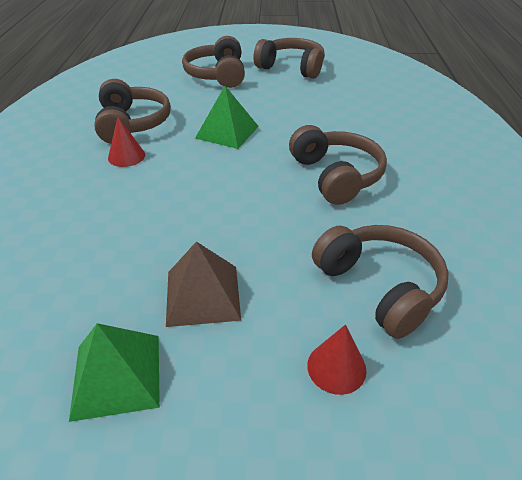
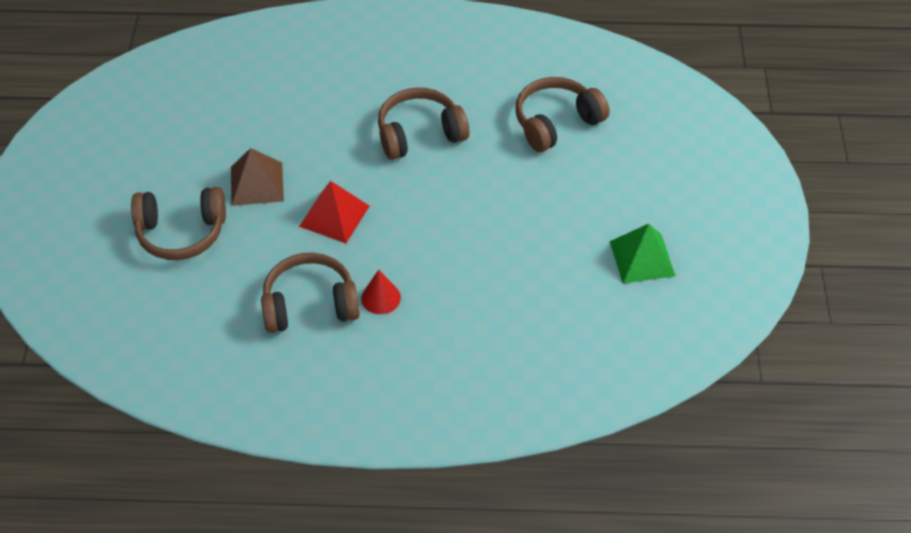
camera: 90 degrees left, 10 degrees up
brown pyramid [166,242,241,327] -> brown pyramid moved to [231,148,284,206]
green pyramid [195,86,259,149] -> red pyramid [299,181,370,243]
brown headphones [253,38,325,79] -> none
red cone [307,325,367,395] -> none

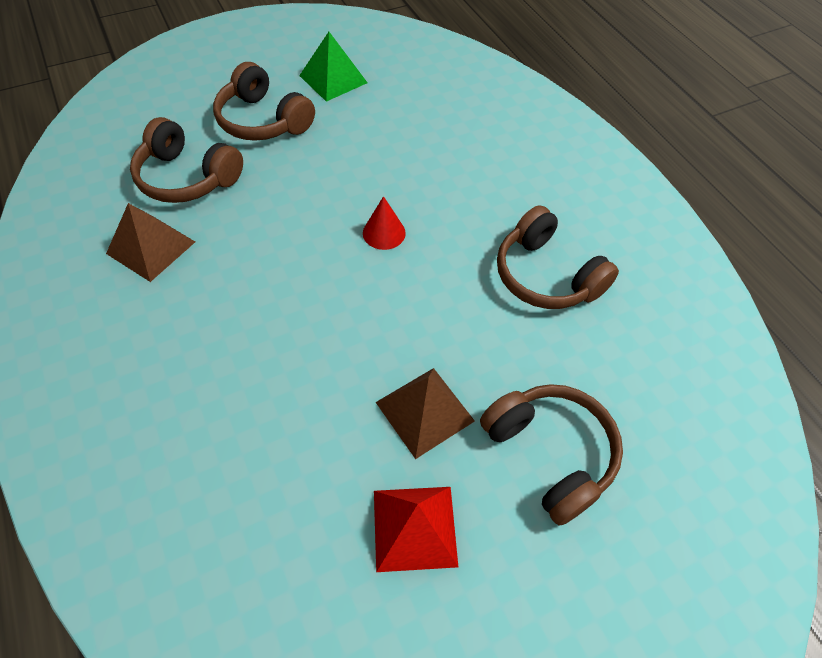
camera: 120 degrees left, 5 degrees up
red pyramid [299,181,370,243] -> red pyramid moved to [374,487,458,572]
red cone [361,270,401,314] -> red cone moved to [363,196,406,250]
brown headphones [378,88,469,160] -> brown headphones moved to [213,62,315,141]
none -> brown pyramid [106,203,195,282]

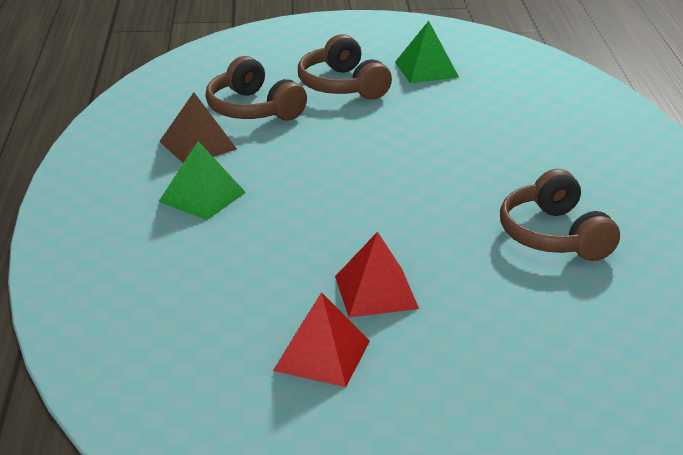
camera: 25 degrees right, 25 degrees down
red cone [363,196,406,250] -> none
brown pyramid [376,368,475,459] -> red pyramid [335,231,419,318]
brown headphones [480,384,623,526] -> none
none -> green pyramid [158,141,246,220]

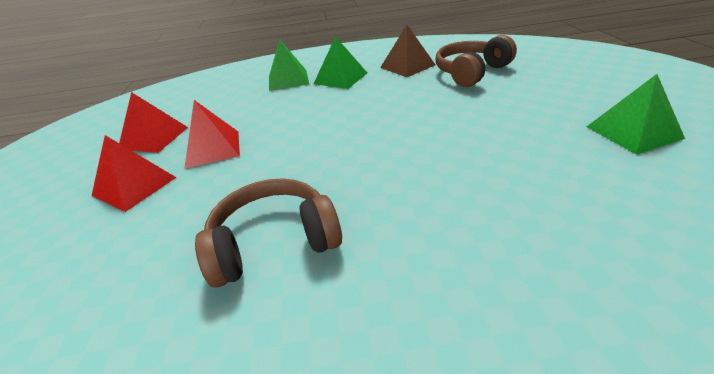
camera: 90 degrees right, 5 degrees up
brown headphones [298,34,392,99] -> none
none -> red pyramid [92,135,177,212]
none -> green pyramid [269,40,309,91]

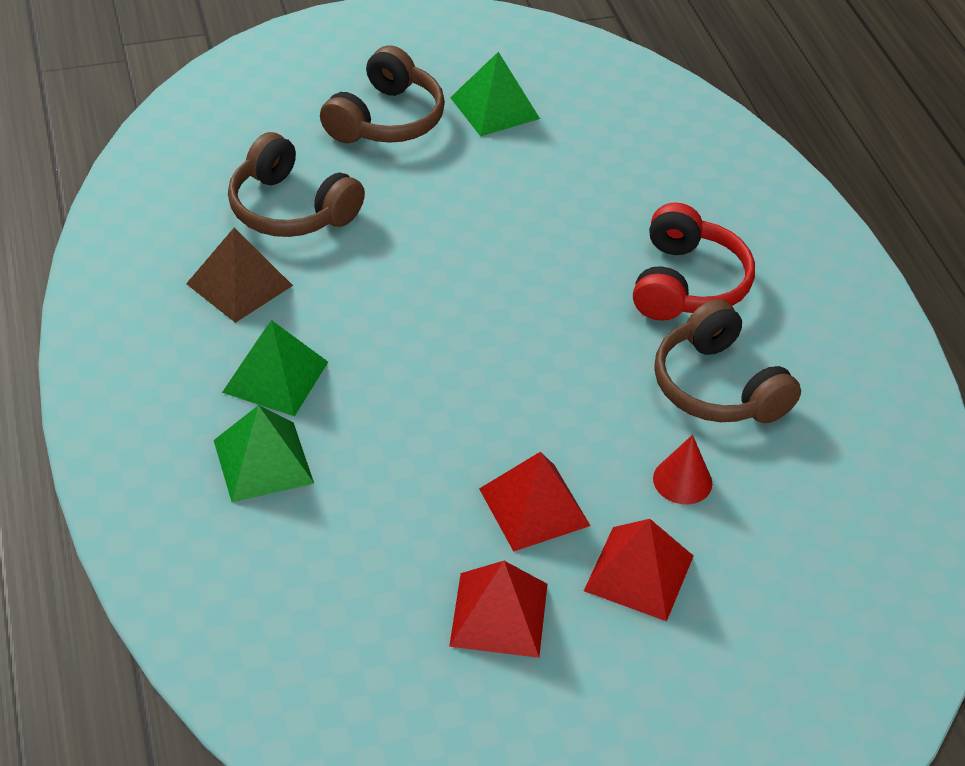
camera: 105 degrees left, 10 degrees up
none -> brown headphones [320,45,445,143]
none -> red headphones [633,203,755,321]
none -> red cone [653,435,712,504]

